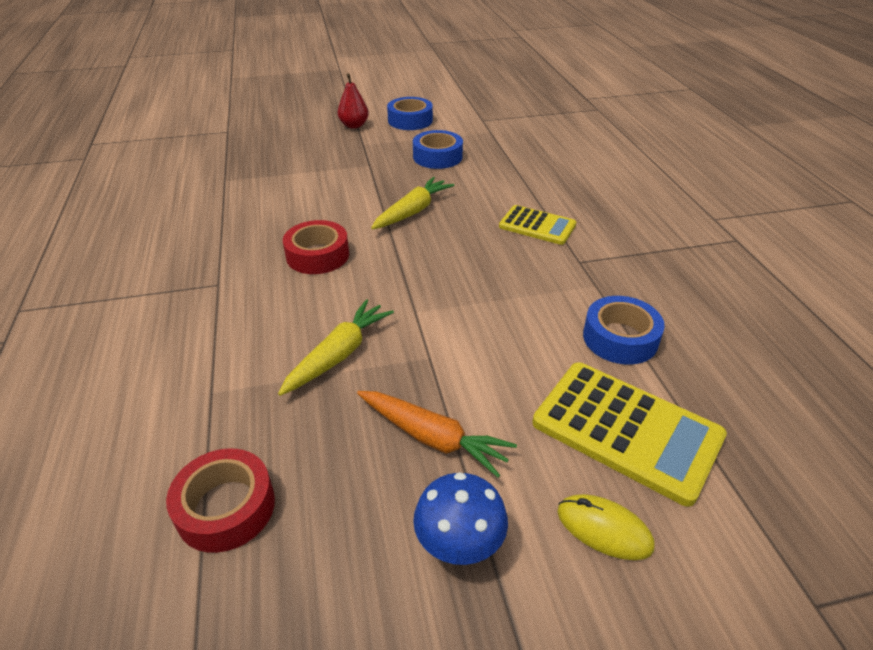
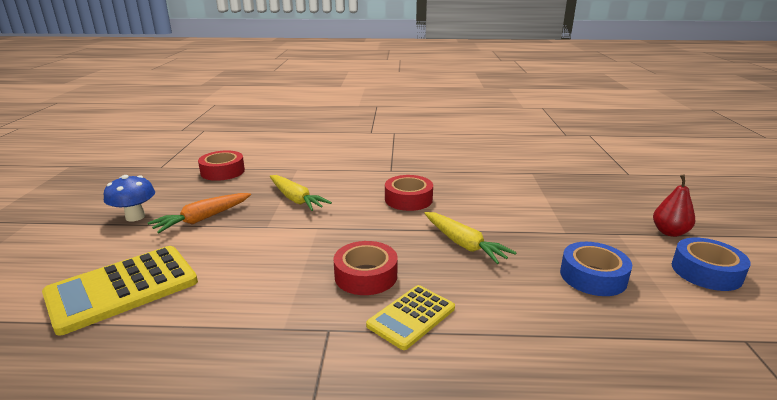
camera: 105 degrees right, 15 degrees down
yellow mouse [557,494,654,560] -> none
blue tape [583,296,665,365] -> none
none -> red tape [334,241,398,295]

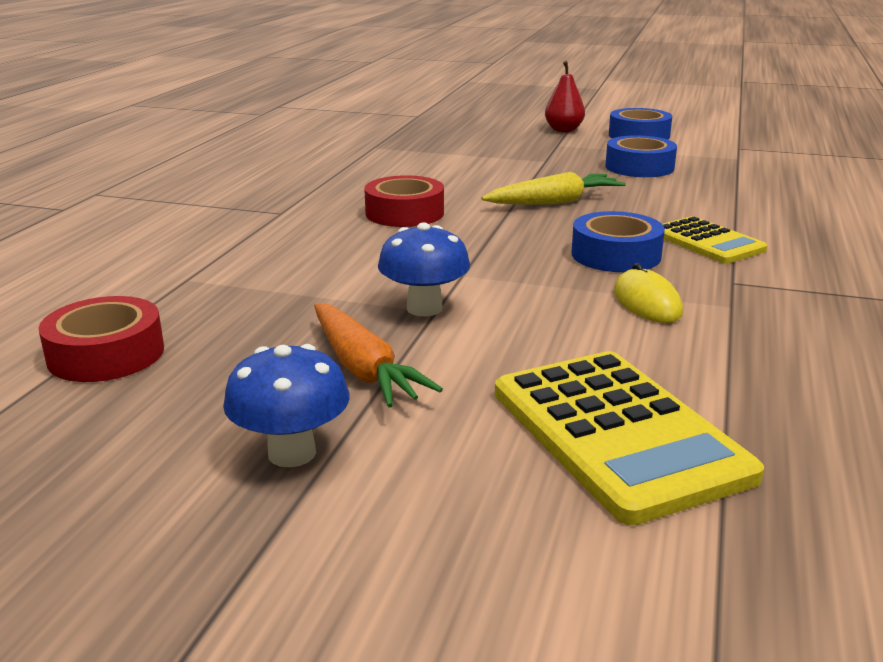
camera: 75 degrees left, 0 degrees up
yellow carrot [270,175,332,211] -> none
red tape [334,241,398,295] -> blue tape [572,211,665,272]
none -> blue mushroom [378,222,470,316]
none -> yellow mouse [614,263,683,323]

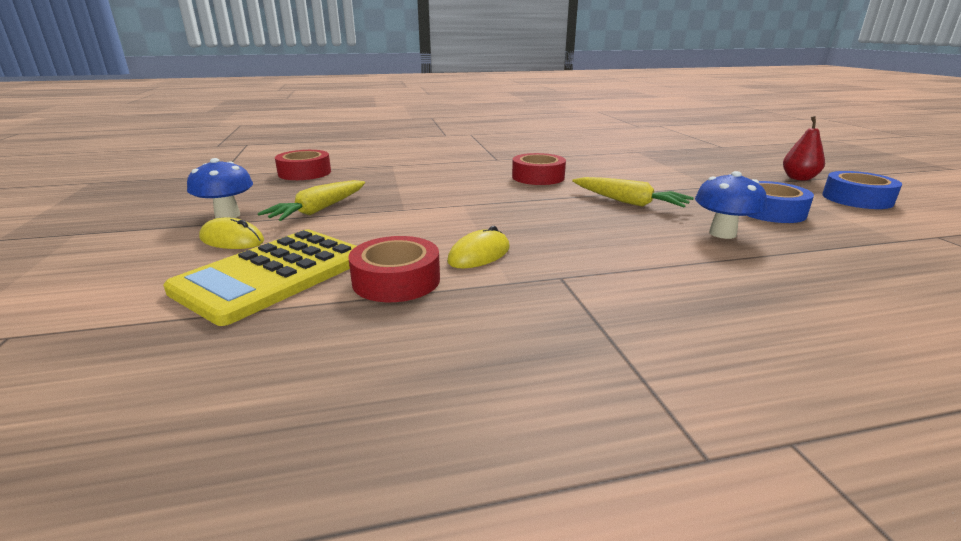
camera: 60 degrees right, 0 degrees up
orange carrot [314,303,443,407] -> yellow carrot [258,180,365,221]
blue mushroom [378,222,470,316] -> blue mushroom moved to [695,171,767,239]
blue tape [572,211,665,272] -> none
yellow calculator [663,216,767,263] -> none
none -> yellow mouse [199,217,264,249]
none -> red tape [349,236,440,302]

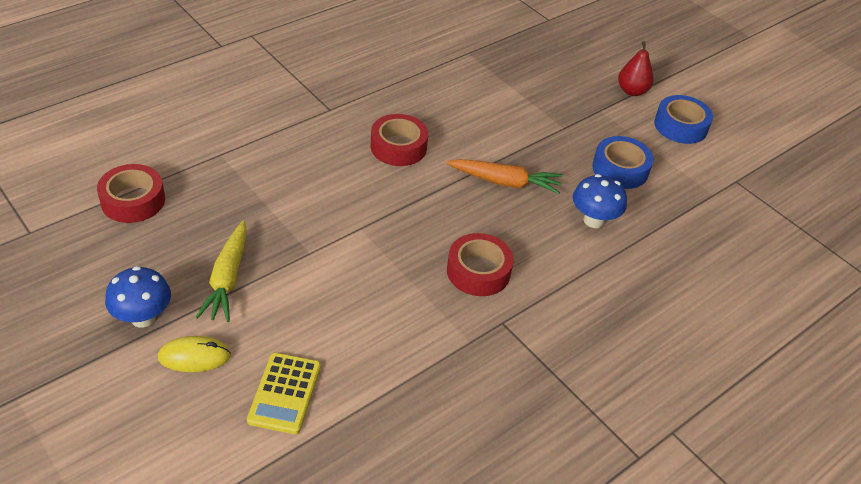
camera: 30 degrees left, 20 degrees up
yellow calculator [163,230,357,326] -> yellow calculator [247,353,321,434], size x0.60
red tape [349,236,440,302] -> red tape moved to [447,233,514,296]
yellow mouse [447,226,510,268] -> none
yellow carrot [572,177,694,207] -> orange carrot [446,159,562,194]

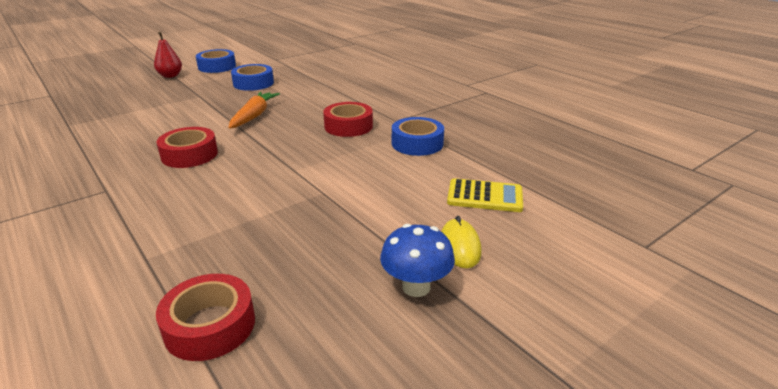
camera: 85 degrees left, 15 degrees down
yellow carrot [195,220,247,322] -> none
blue mushroom [573,174,627,228] -> none
none -> blue tape [392,117,444,156]

